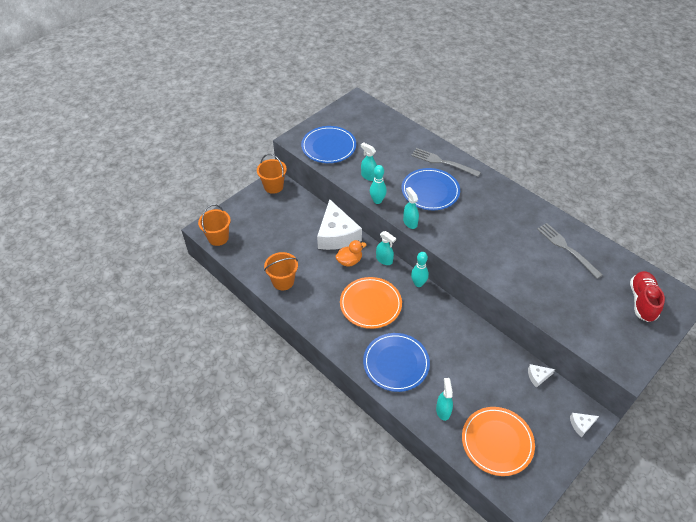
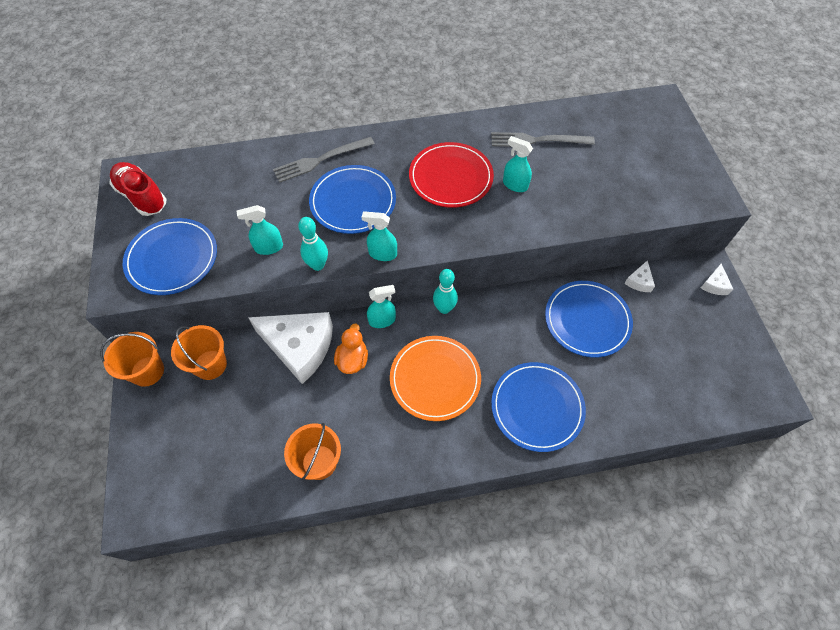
camera: 55 degrees left, 10 degrees up
orange bucket [198,204,231,246] -> orange bucket moved to [171,325,227,380]
turquoise spray bottle [436,378,453,421] -> turquoise spray bottle moved to [503,136,533,192]
orange plate [462,407,535,476] -> none
red shoe [630,271,665,322] -> red shoe moved to [109,162,166,216]
none -> red plate [409,142,494,208]
none -> blue plate [545,281,633,358]

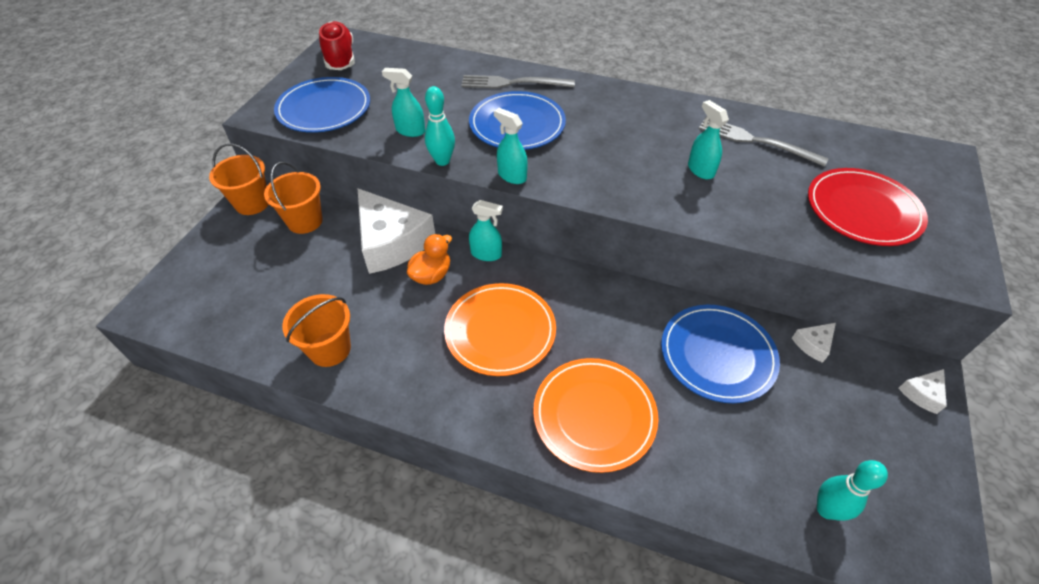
camera: 30 degrees right, 10 degrees down
red plate [409,142,494,208] -> red plate moved to [808,168,928,246]
turquoise bowling pin [433,269,458,314] -> turquoise bowling pin moved to [817,460,888,521]
blue plate [491,362,586,452] -> orange plate [533,358,659,473]

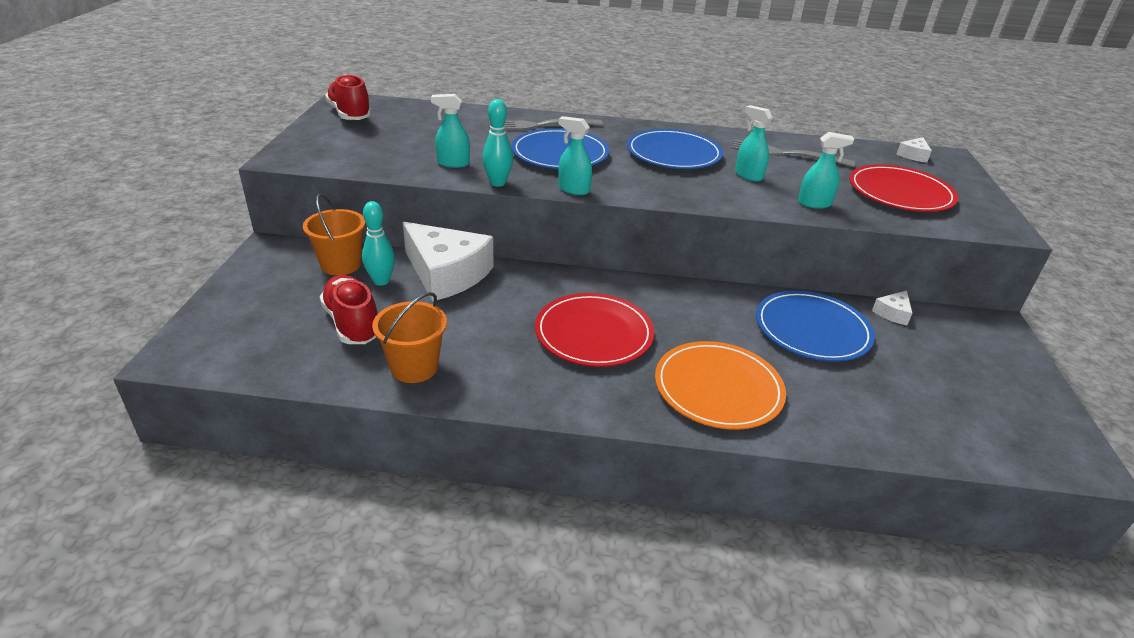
camera: 15 degrees left, 15 degrees down
orange bucket [209,143,269,215] -> none
blue plate [274,77,370,133] -> blue plate moved to [627,129,723,169]
orange duck [407,234,452,285] -> none
orange plate [444,283,556,376] -> red plate [535,293,654,367]
turquoise spray bottle [469,200,503,261] -> turquoise spray bottle moved to [798,132,854,209]
turquoise bowling pin [817,460,888,521] -> turquoise bowling pin moved to [362,201,395,286]
white cheese [898,369,947,414] -> white cheese moved to [896,137,932,163]
none -> red shoe [320,275,377,344]

